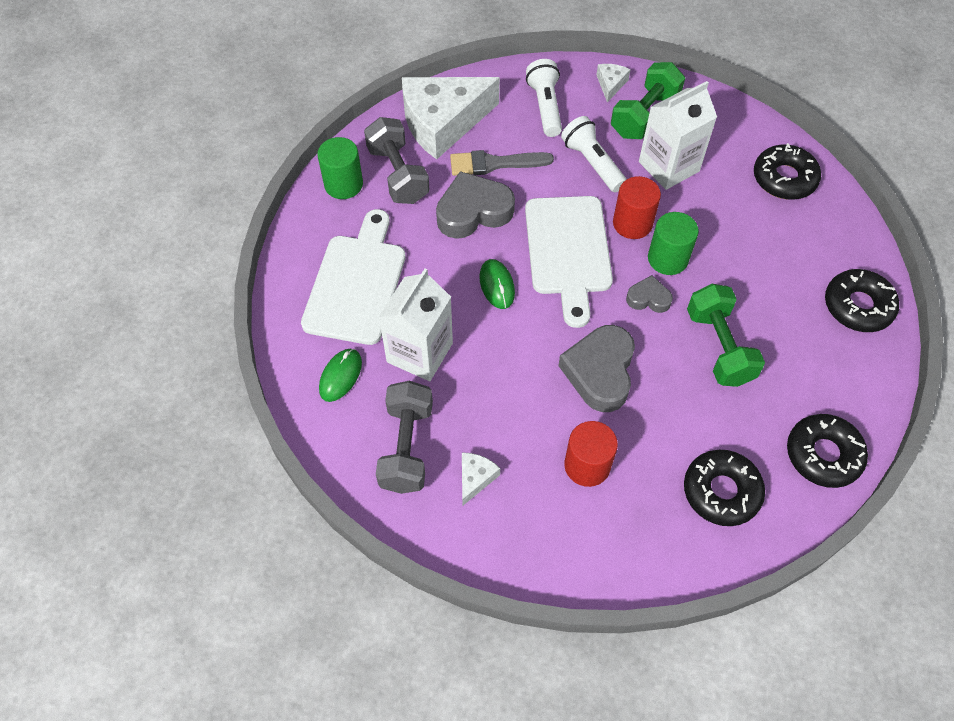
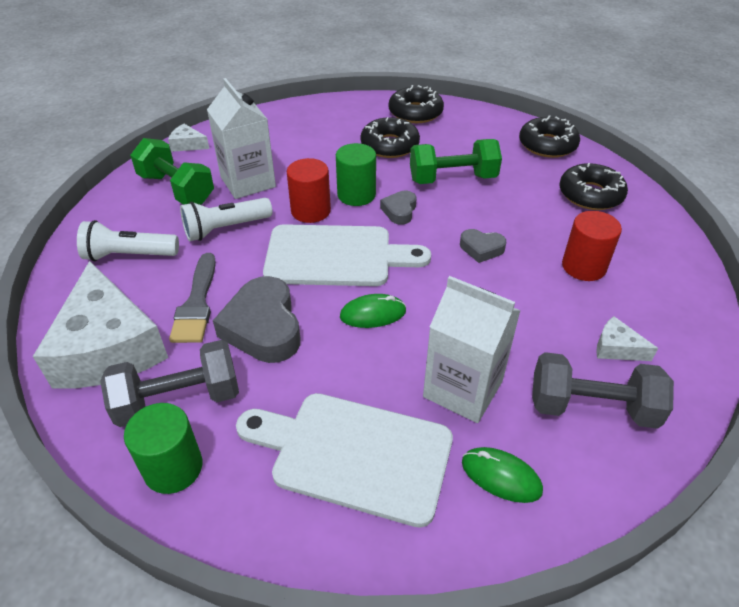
camera: 85 degrees left, 15 degrees down
grey heart [558,325,635,412] -> grey heart [460,229,506,263], size x0.53
white cheese [596,64,631,102] -> white cheese moved to [168,124,209,152]
black donut [754,143,821,200] -> black donut moved to [360,117,420,158]

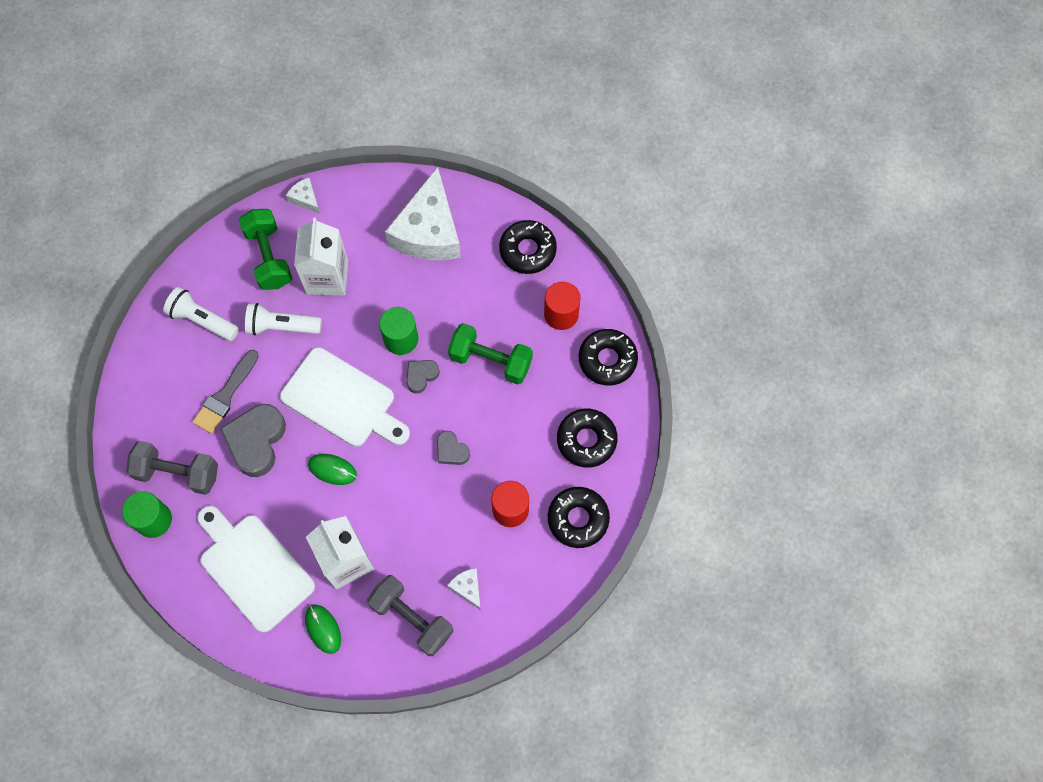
camera: 30 degrees right, 25 degrees up
white cheese [33,261,168,388] -> white cheese moved to [385,167,461,260]
red cylinder [287,158,331,223] -> red cylinder moved to [544,282,581,330]
black donut [360,117,420,158] -> black donut moved to [548,487,610,548]

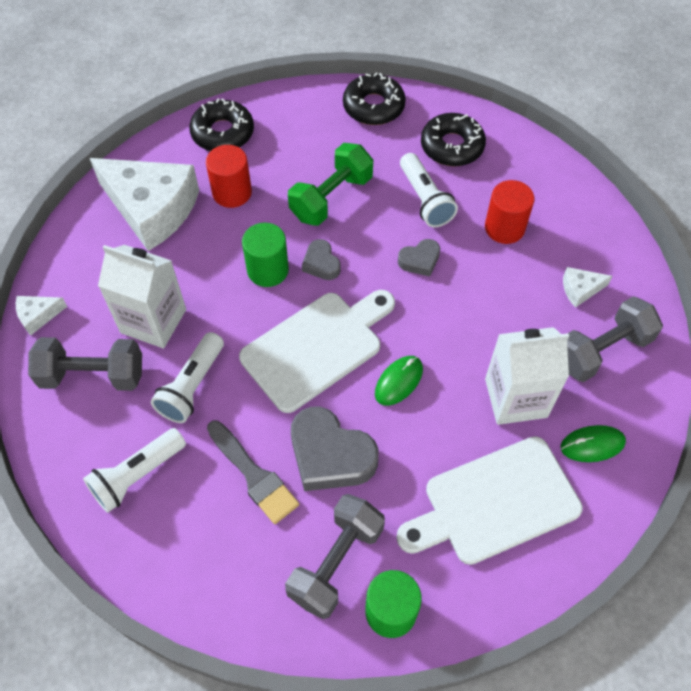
camera: 70 degrees left, 10 degrees down
green dumbbell [239,209,292,290] -> grey dumbbell [28,337,142,391]
red cylinder [544,282,581,330] -> red cylinder moved to [206,145,252,208]
black donut [548,487,610,548] -> none
none -> white flashlight [400,153,458,227]

